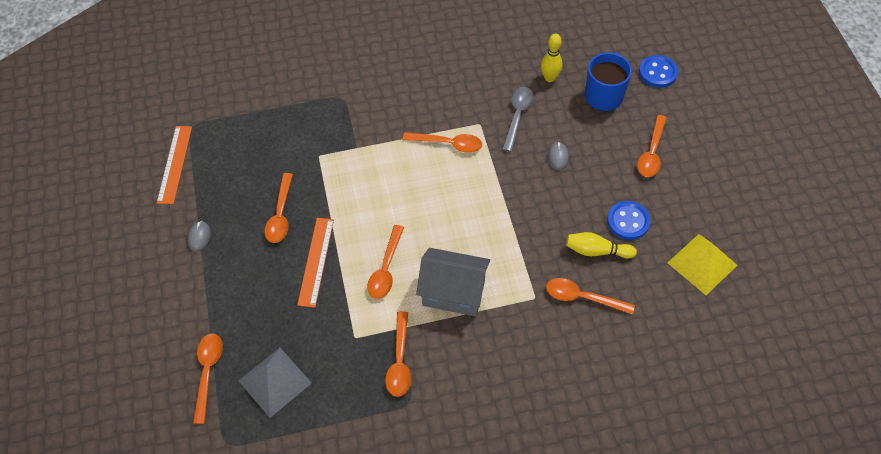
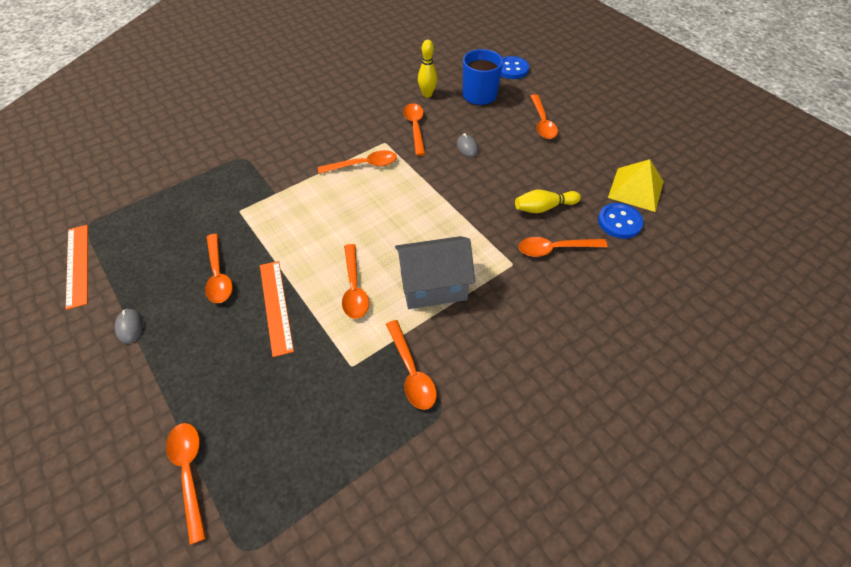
camera: 25 degrees left, 5 degrees down
grey pyramid [238,348,312,418] -> none
grey spoon [502,87,534,152] -> orange spoon [403,103,425,156]
blue button [607,201,651,240] -> blue button moved to [598,203,643,239]

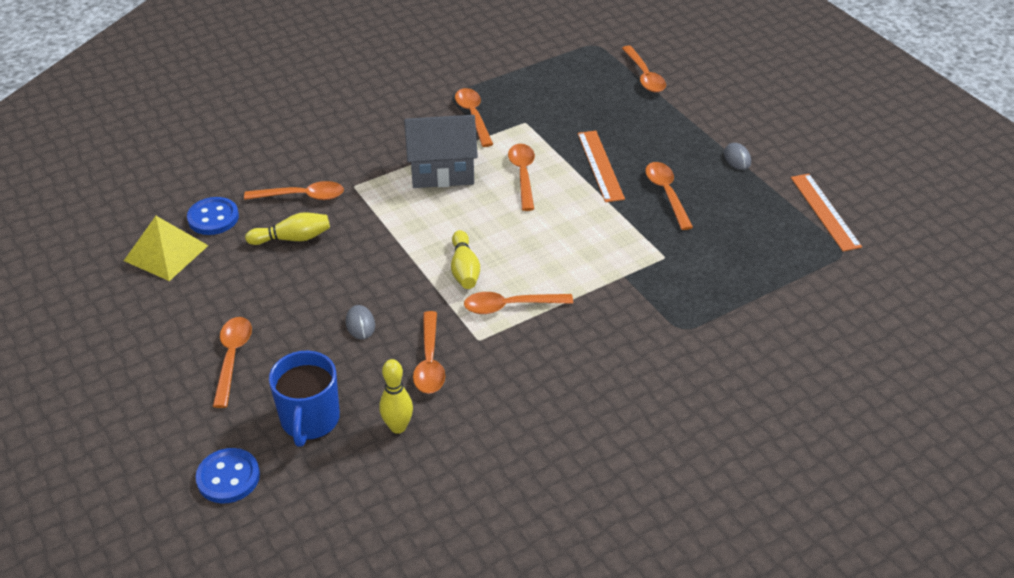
camera: 175 degrees left, 10 degrees down
none -> yellow bowling pin [451,230,480,289]

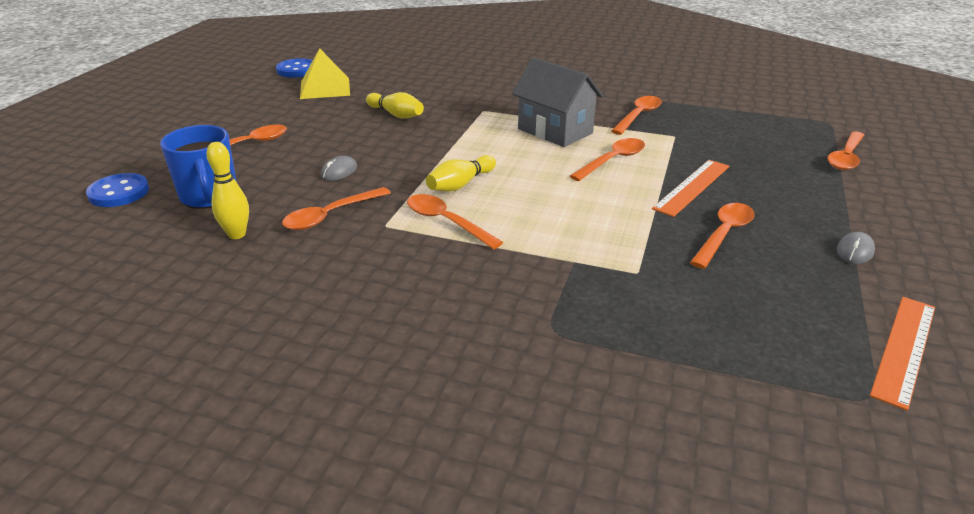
camera: 50 degrees right, 10 degrees down
blue button [187,197,239,235] -> blue button moved to [276,58,313,77]
orange spoon [244,181,344,200] -> none
blue mug [269,351,340,447] -> blue mug turned 75 degrees counterclockwise [160,125,237,209]

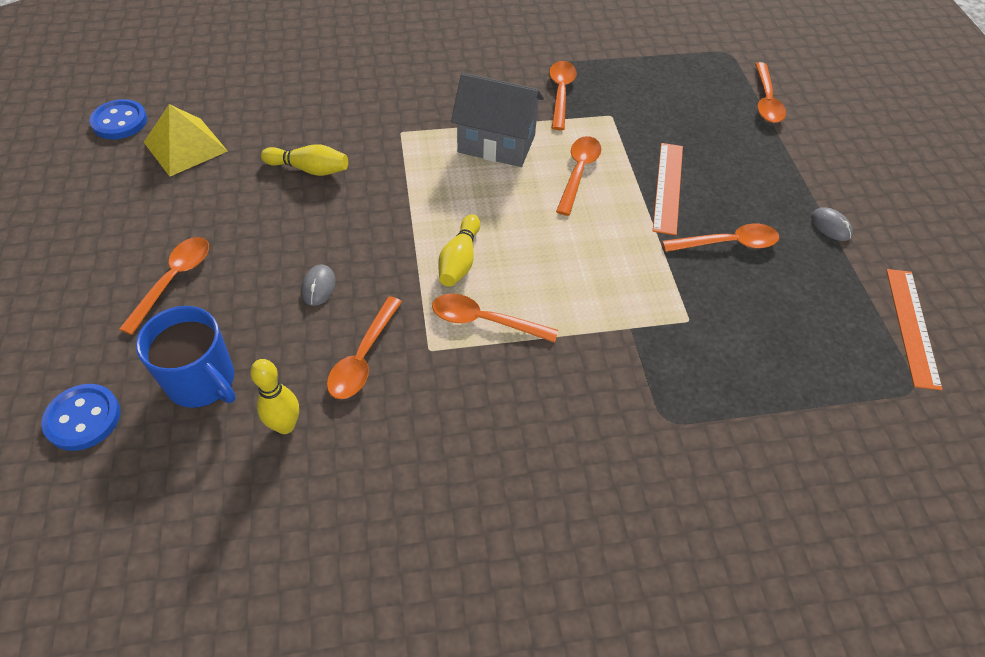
camera: 30 degrees left, 20 degrees up
orange spoon [690,203,755,269] -> orange spoon turned 75 degrees clockwise [662,223,779,252]
grey mouse [837,232,875,264] -> grey mouse turned 45 degrees counterclockwise [811,207,853,241]

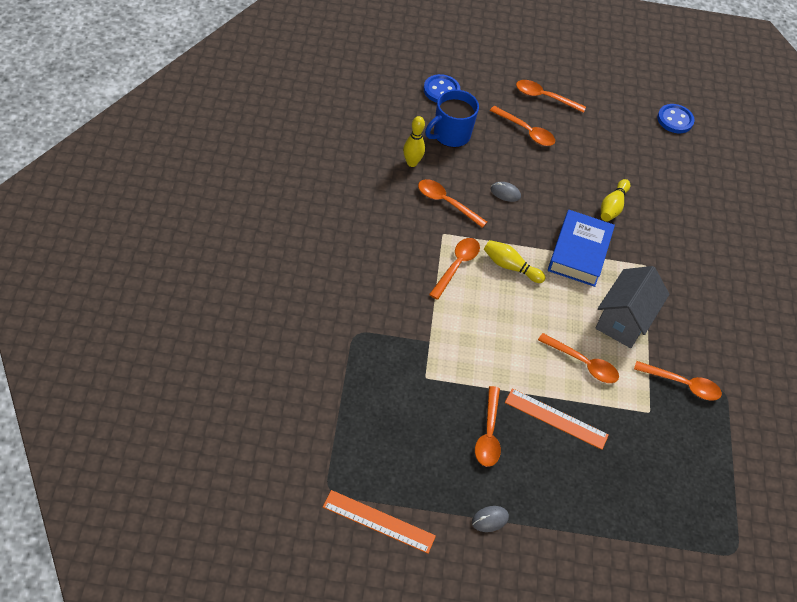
camera: 100 degrees right, 0 degrees up
yellow pyramid [144,104,228,176] -> none
orange spoon [755,62,786,123] -> orange spoon moved to [516,80,586,113]
none -> blue book [548,210,615,287]

